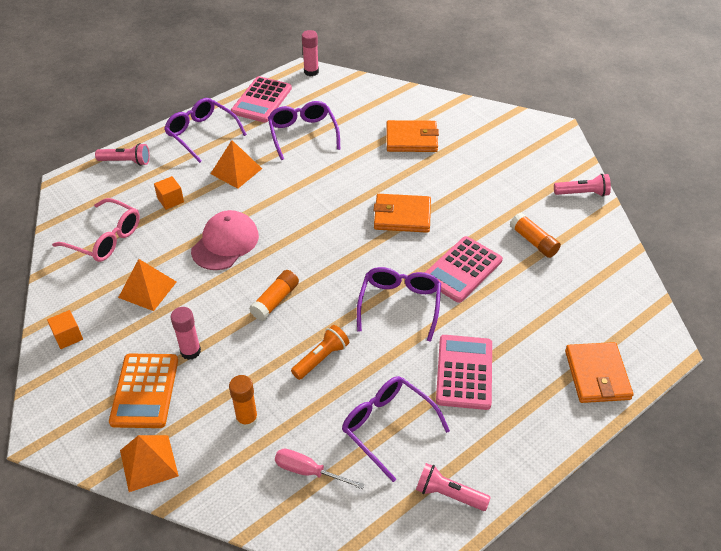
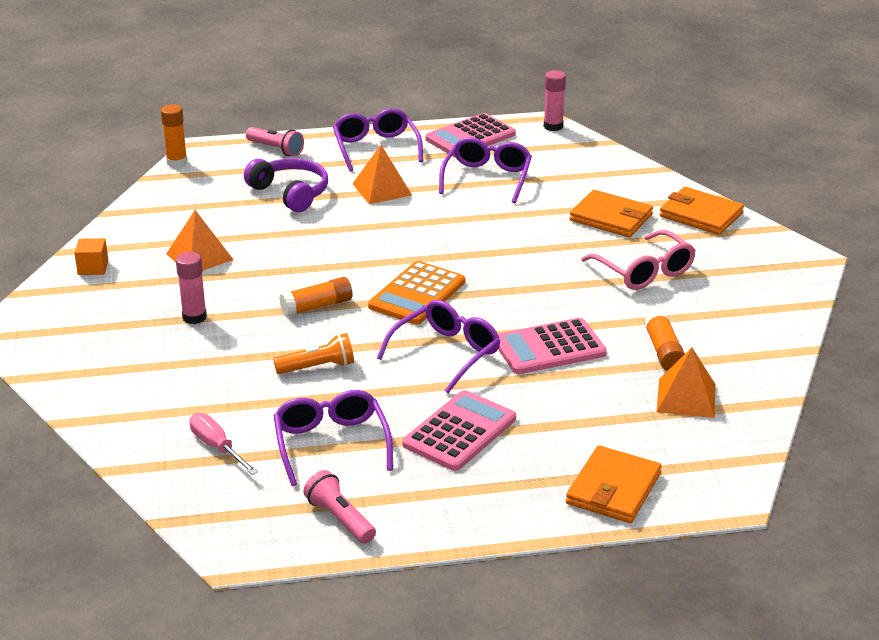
camera: 30 degrees right, 15 degrees down
pink glasses [52,198,140,262] -> pink glasses moved to [581,230,696,290]
orange calculator [109,354,178,428] -> orange calculator moved to [368,261,465,325]
orange pyramid [120,435,179,492] -> orange pyramid moved to [657,347,716,418]
orange cube [154,176,184,210] -> purple headphones [244,158,328,212]
pink cap [191,210,259,270] -> none
orange glue stick [229,375,258,429] -> orange glue stick moved to [161,104,187,167]
orange wallet [374,194,431,233] -> orange wallet moved to [660,187,744,235]
pink flashlight [554,174,611,197] -> none

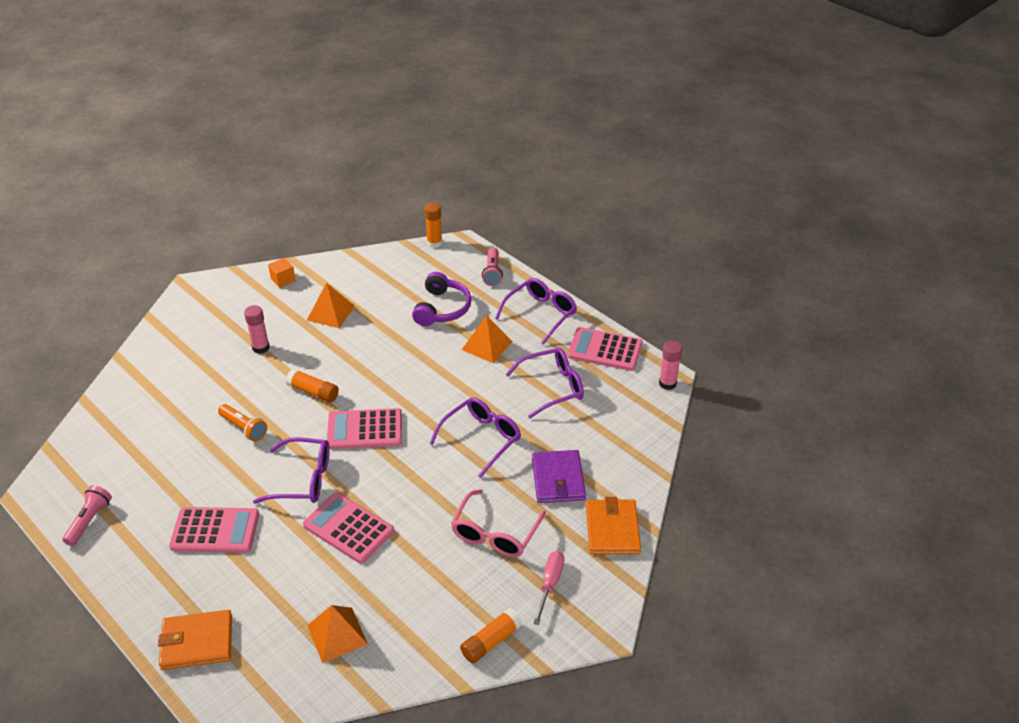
camera: 55 degrees right, 10 degrees up
pink screwdriver [189,413,258,475] -> pink screwdriver moved to [533,551,564,625]
purple glasses [274,390,393,486] -> purple glasses moved to [430,397,521,478]
orange calculator [368,261,465,325] -> pink calculator [327,408,402,449]
orange wallet [569,190,653,237] -> purple wallet [532,450,586,503]
orange glue stick [644,311,685,371] -> orange glue stick moved to [460,608,522,663]

